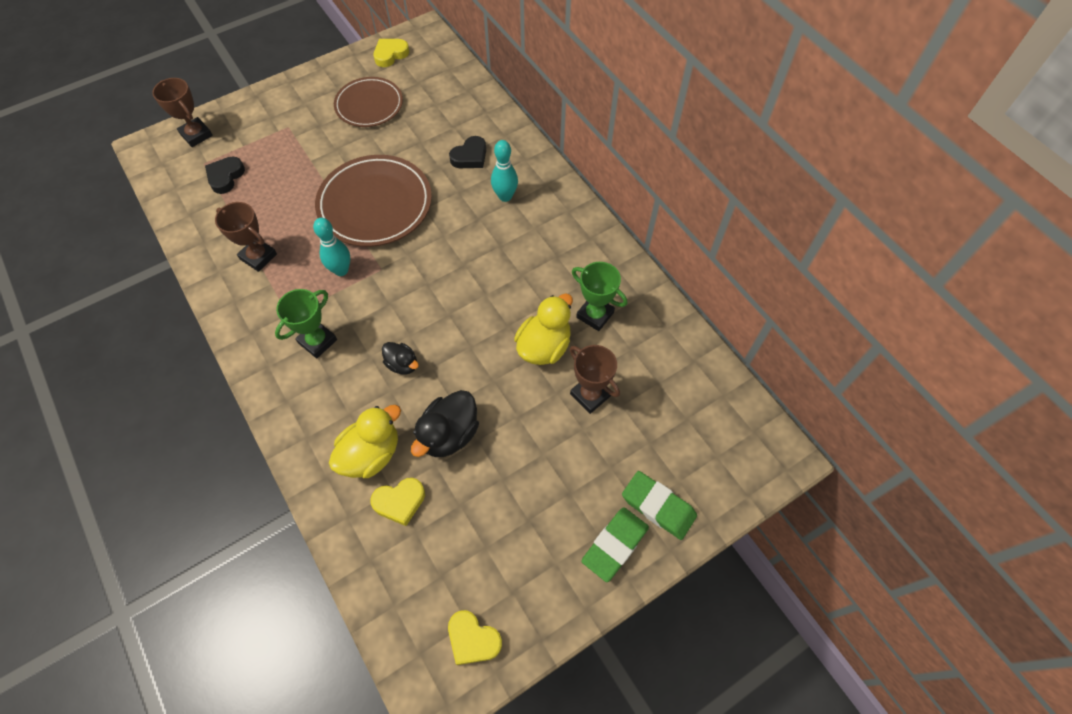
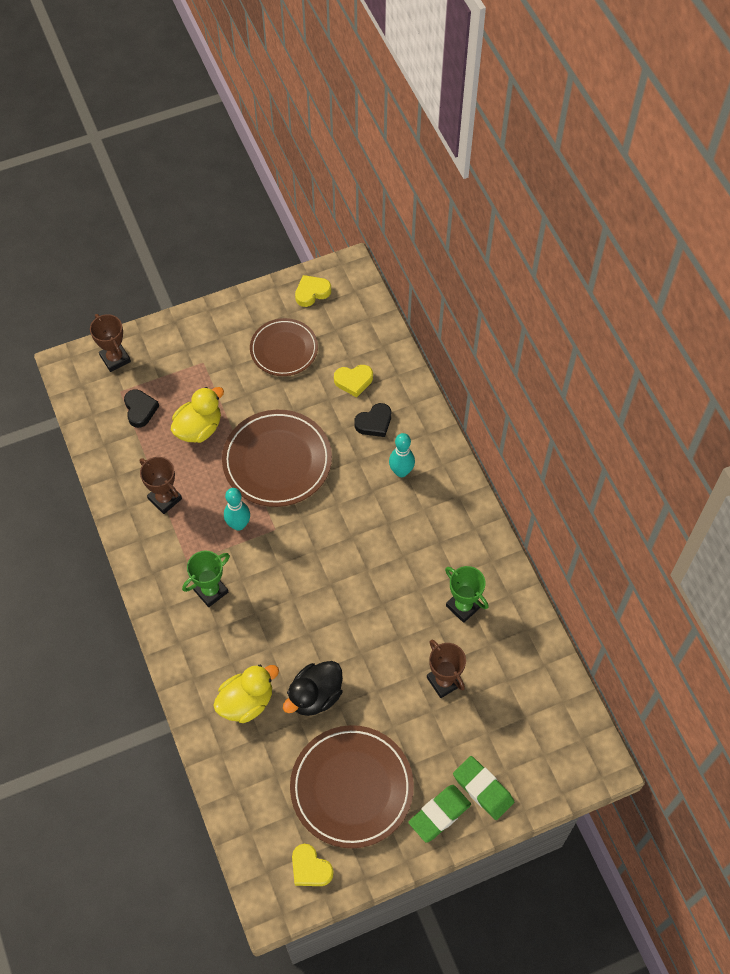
camera: 10 degrees right, 0 degrees up
black heart [205,157,245,194] -> black heart turned 135 degrees clockwise [124,389,159,428]
yellow heart [370,478,425,526] -> yellow heart moved to [334,365,373,397]
black duck [382,342,419,375] -> none
yellow duck [514,293,573,365] -> yellow duck moved to [171,387,224,443]
none -> brown plate [290,725,414,848]

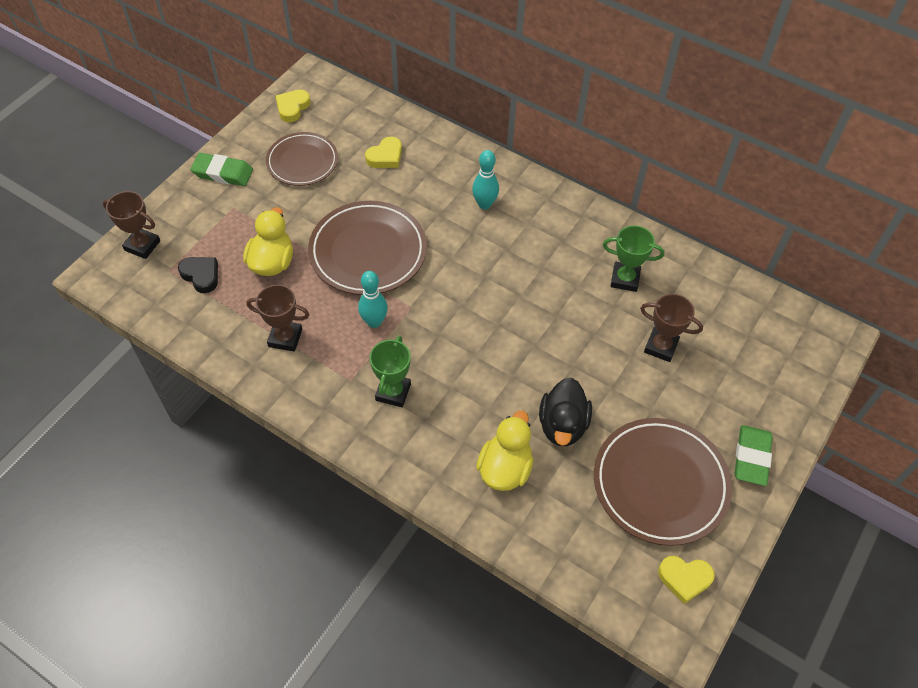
camera: 35 degrees left, 5 degrees down
black heart [354,403,391,437] -> none
green eraser [453,756,514,820] -> green eraser moved to [190,153,253,186]

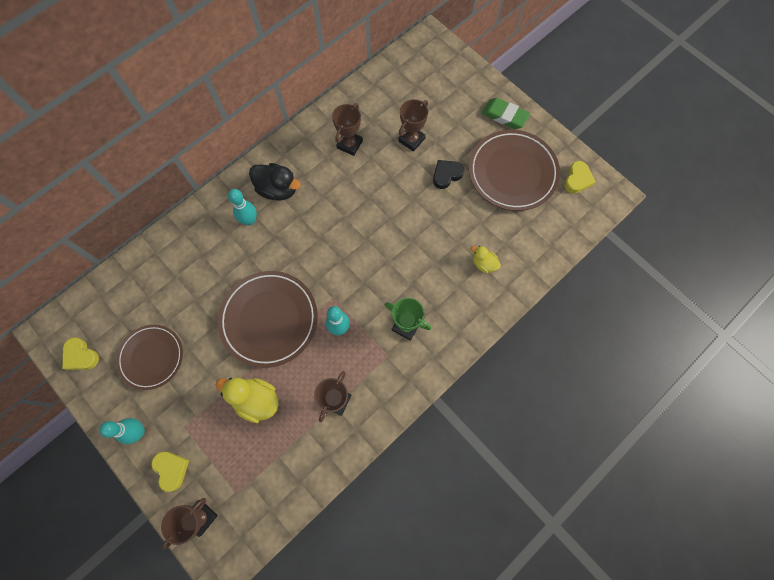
camera: 75 degrees left, 15 degrees up
black heart [178,257,218,293] -> black heart moved to [433,160,464,189]
green eraser [190,153,253,186] -> turquoise bowling pin [99,418,145,444]
yellow heart [365,137,402,168] -> yellow heart moved to [151,452,189,492]
yellow duck [476,411,533,491] -> yellow duck [471,246,501,273], size x0.58
black duck [539,378,592,446] -> black duck moved to [249,163,301,201]
green trophy [603,225,664,292] -> brown trophy [332,103,363,156]

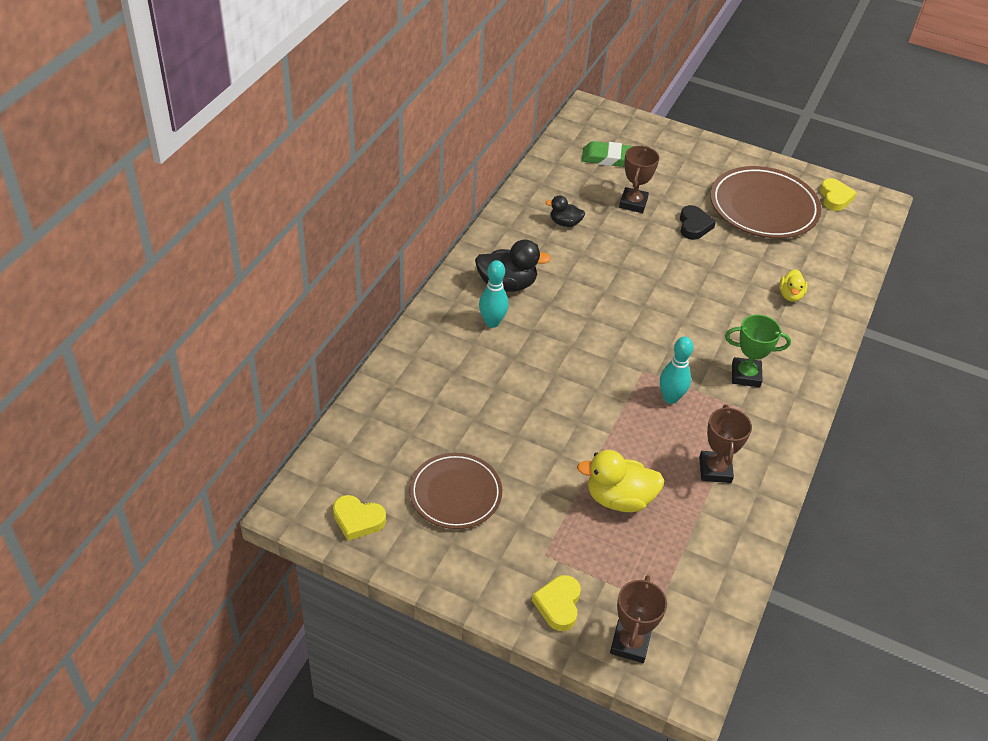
camera: 25 degrees left, 25 degrees down
turquoise bowling pin [99,418,145,444] -> none
yellow heart [151,452,189,492] -> yellow heart turned 120 degrees counterclockwise [532,575,581,631]
brown plate [218,271,318,368] -> none
brown trophy [332,103,363,156] -> black duck [546,195,585,227]
black heart [433,160,464,189] -> black heart turned 150 degrees clockwise [680,205,716,240]
yellow duck [471,246,501,273] -> yellow duck turned 90 degrees counterclockwise [779,269,808,302]
green eraser [482,98,530,129] -> green eraser moved to [582,141,633,167]

